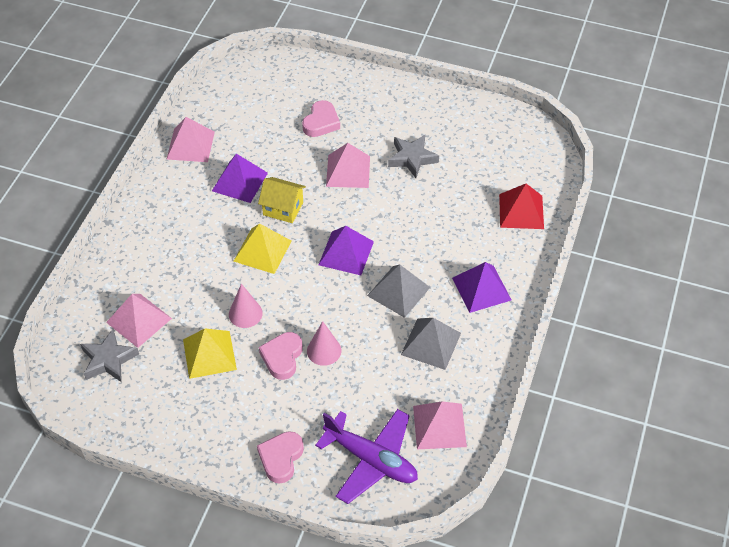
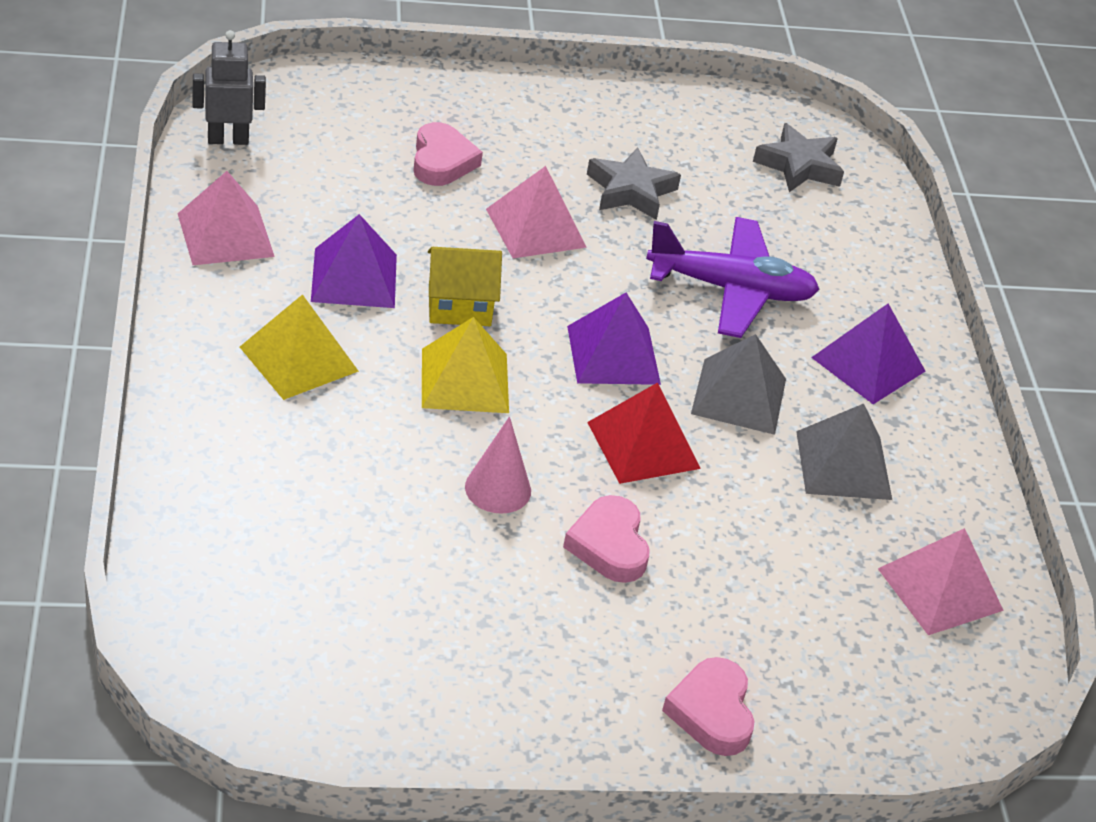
camera: 30 degrees left, 10 degrees down
grey star [80,329,139,382] -> grey star moved to [753,123,844,192]
pink pyramid [106,294,172,348] -> none
yellow pyramid [183,328,237,379] -> yellow pyramid moved to [240,294,359,400]
pink cone [307,321,341,366] -> none
purple plane [315,409,418,504] -> purple plane moved to [646,217,820,338]
red pyramid [499,184,544,229] -> red pyramid moved to [587,382,701,484]
none -> grey robot [193,30,266,145]

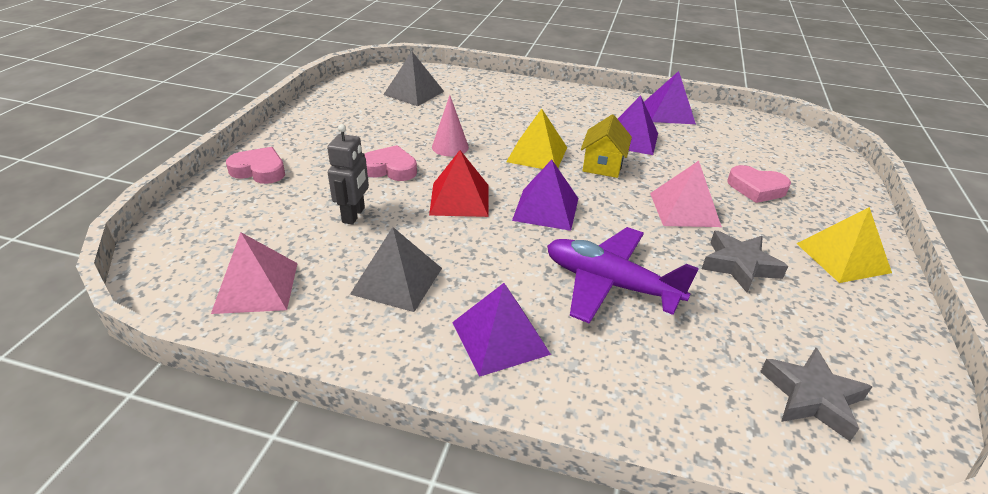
camera: 115 degrees right, 5 degrees down
pink pyramid [178,171,275,265] -> purple pyramid [644,71,696,124]
grey robot [193,30,266,145] -> grey robot moved to [327,124,369,225]
yellow pyramid [240,294,359,400] -> yellow pyramid moved to [796,207,892,283]
purple plane [646,217,820,338] -> purple plane turned 90 degrees clockwise [547,227,699,324]
grey pyramid [691,334,786,435] -> grey pyramid moved to [383,52,444,106]

